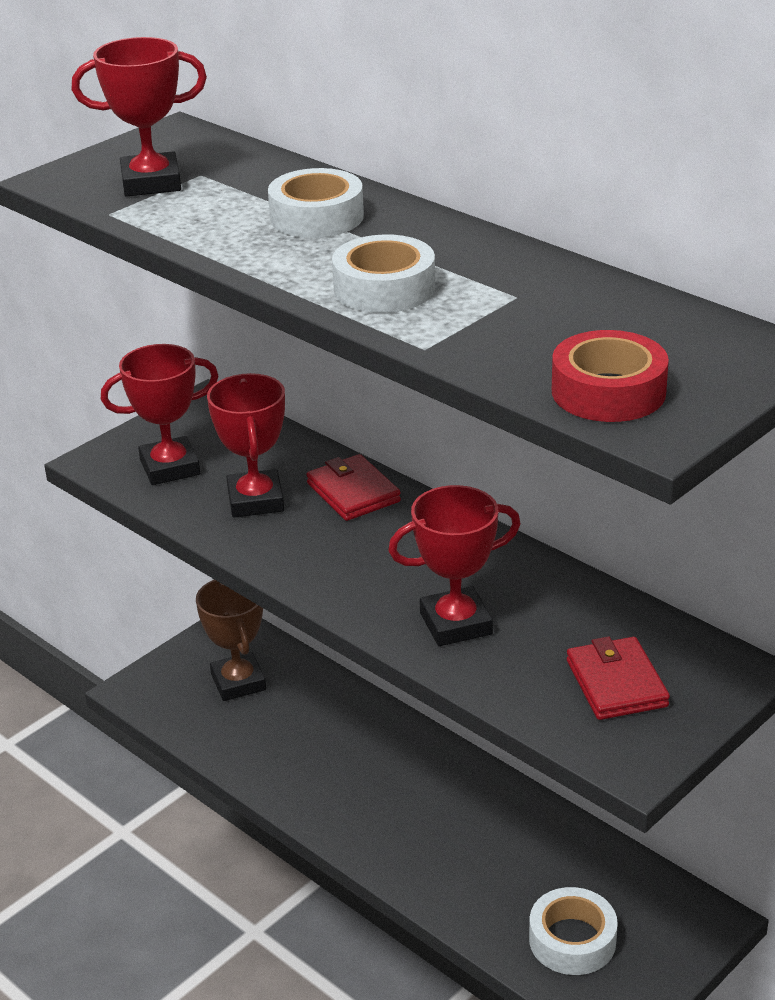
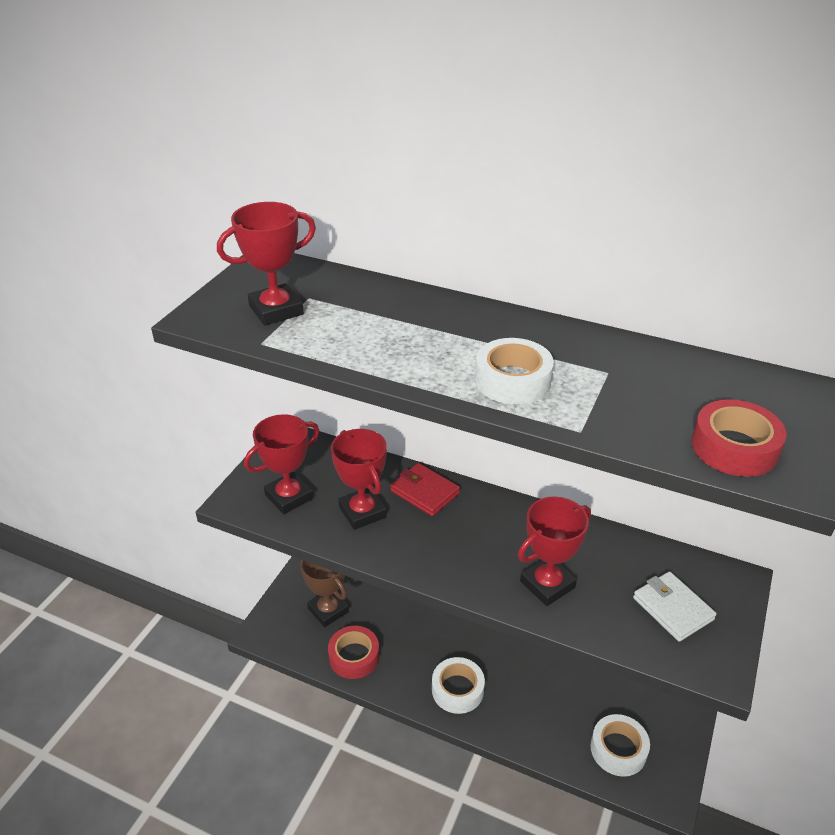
camera: 20 degrees left, 5 degrees up
white tape [268,168,364,238] -> white tape moved to [432,657,485,714]
red wallet [567,636,670,720] -> white wallet [633,571,717,642]
none -> red tape [328,626,379,679]

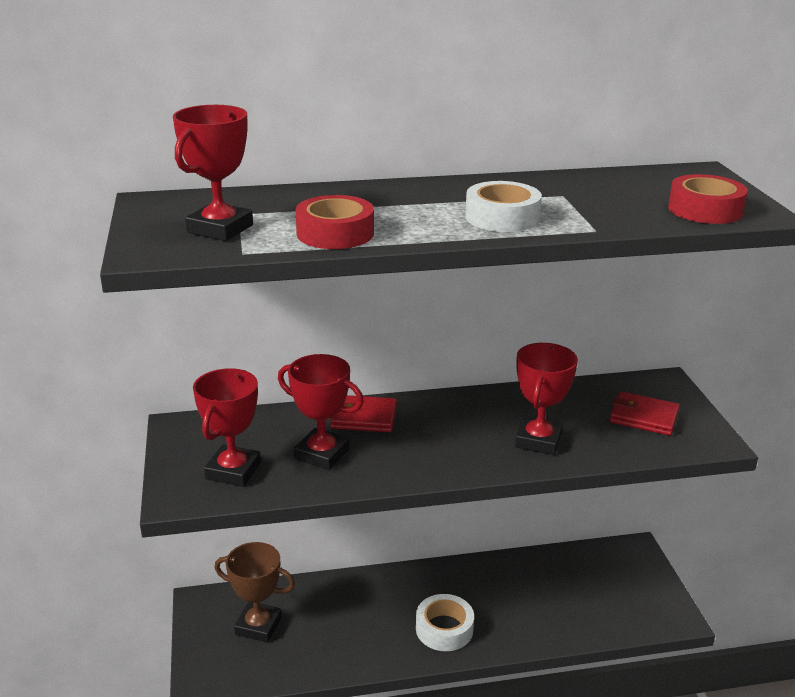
camera: 35 degrees left, 10 degrees down
red tape [328,626,379,679] -> red tape moved to [296,195,374,249]
white tape [591,714,650,777] -> none
white wallet [633,571,717,642] -> red wallet [610,391,680,436]

